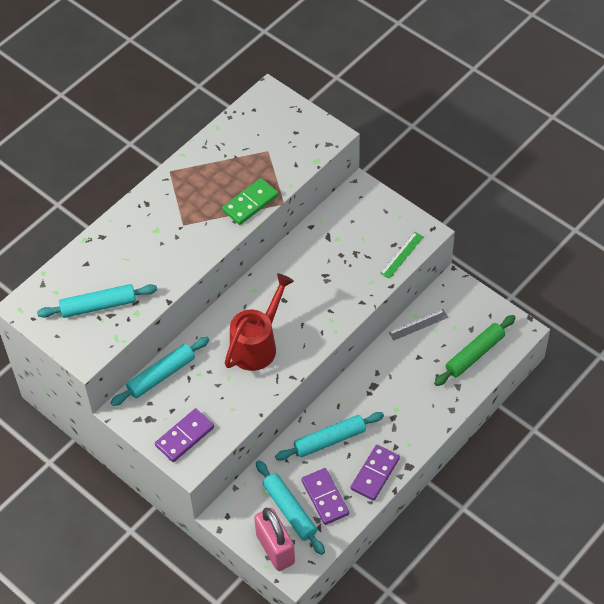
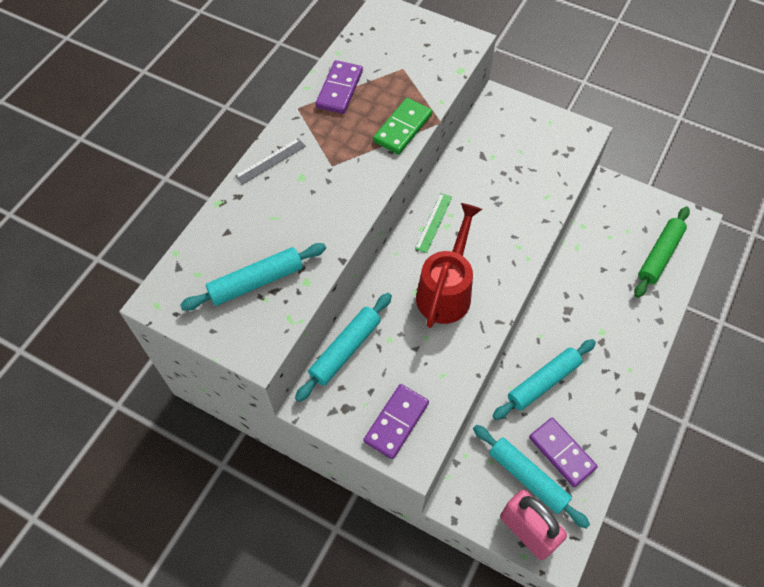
camera: 15 degrees left, 5 degrees up
purple domino [351,445,400,501] -> purple domino moved to [316,60,363,114]
green ruler [380,232,424,279] -> green ruler moved to [415,193,452,253]
grey ruler [389,309,448,340] -> grey ruler moved to [235,138,306,185]

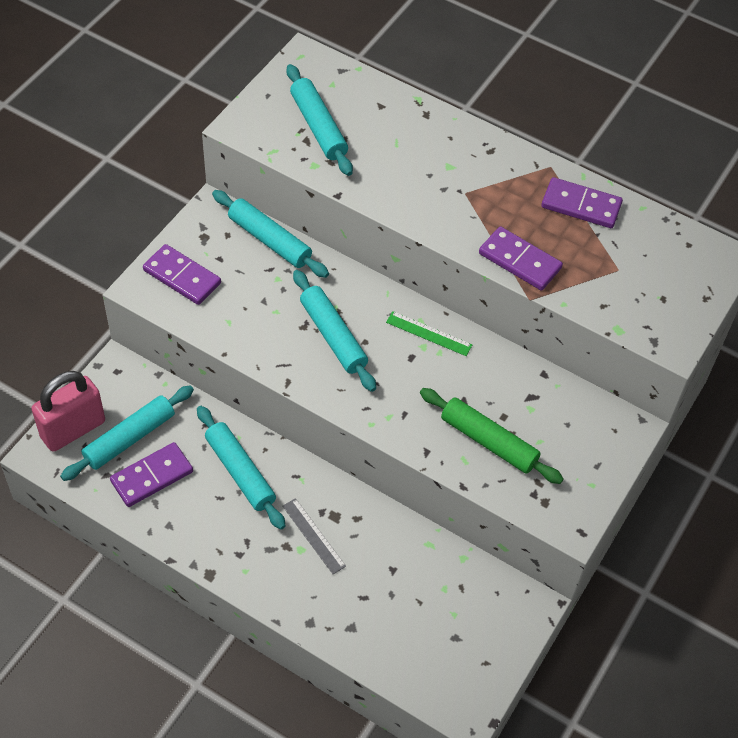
camera: 90 degrees right, 5 degrees down
grey ruler [235,138,306,185] -> grey ruler moved to [282,498,346,574]
green domino [373,98,432,154] -> purple domino [479,226,563,290]
red watering can [416,203,482,328] -> turquoise rolling pin [293,270,376,392]
green rolling pin [634,206,690,298] -> green rolling pin moved to [420,388,564,484]

